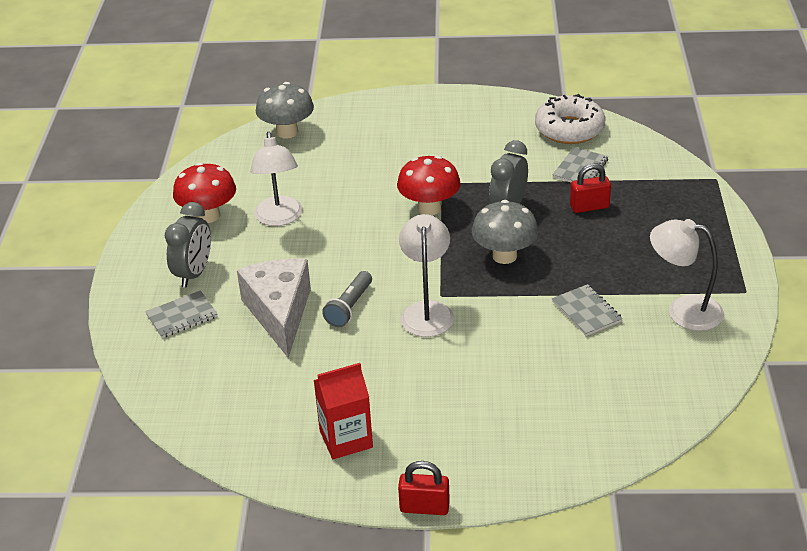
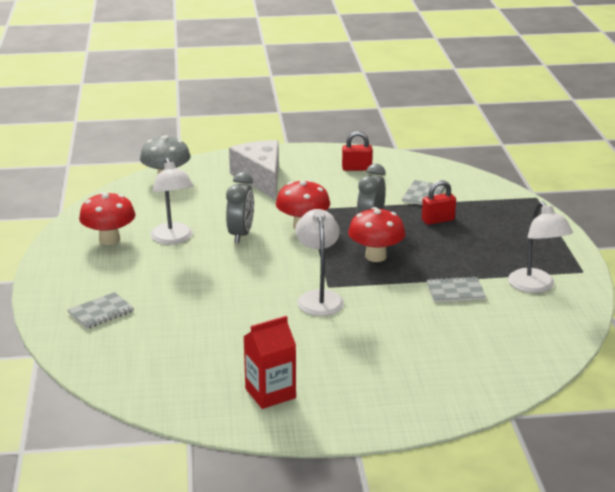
camera: 10 degrees left, 10 degrees down
grey clock [165,202,211,288] -> grey clock moved to [226,172,254,243]
white cheese [237,259,311,358] -> white cheese moved to [229,140,279,200]
grey flashlight [322,271,372,327] -> none
red padlock [398,461,450,515] -> red padlock moved to [342,131,373,171]
grey mushroom [472,200,538,264] -> red mushroom [348,207,405,262]
white donut [535,94,606,144] -> none
grey notebook [552,284,623,336] -> grey notebook turned 60 degrees counterclockwise [426,276,486,302]
white lamp [650,219,724,331] -> white lamp turned 120 degrees counterclockwise [508,201,573,293]

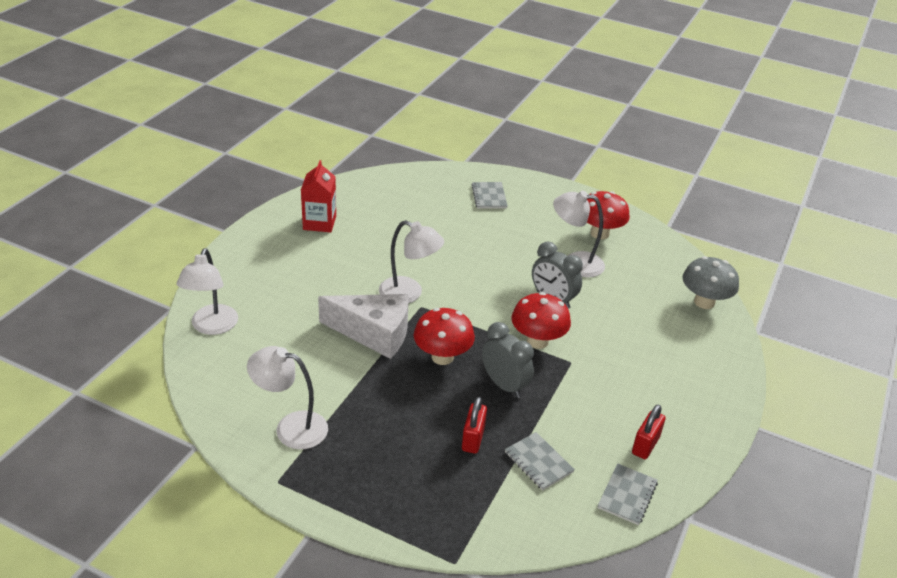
camera: 120 degrees right, 10 degrees up
white cheese [229,140,279,200] -> white cheese moved to [318,294,408,359]
grey notebook [426,276,486,302] -> grey notebook moved to [598,464,658,525]
none -> white lamp [177,248,238,335]

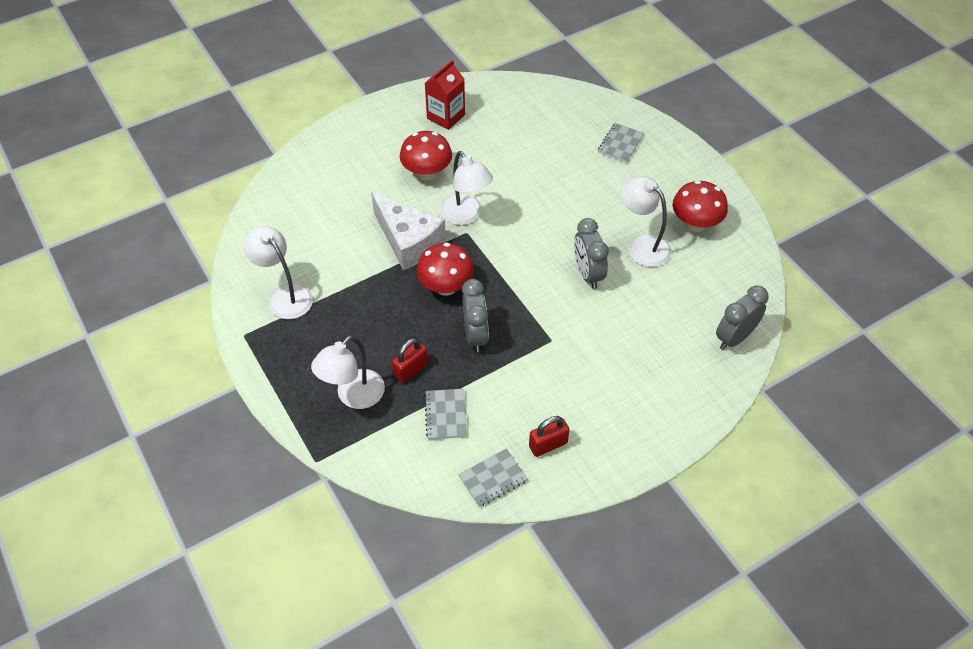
camera: 35 degrees right, 15 degrees up
white lamp [177,248,238,335] -> white lamp moved to [311,336,385,409]
red mushroom [511,292,571,349] -> red mushroom moved to [400,131,452,180]
grey mushroom [683,256,739,309] -> grey clock [716,286,769,350]

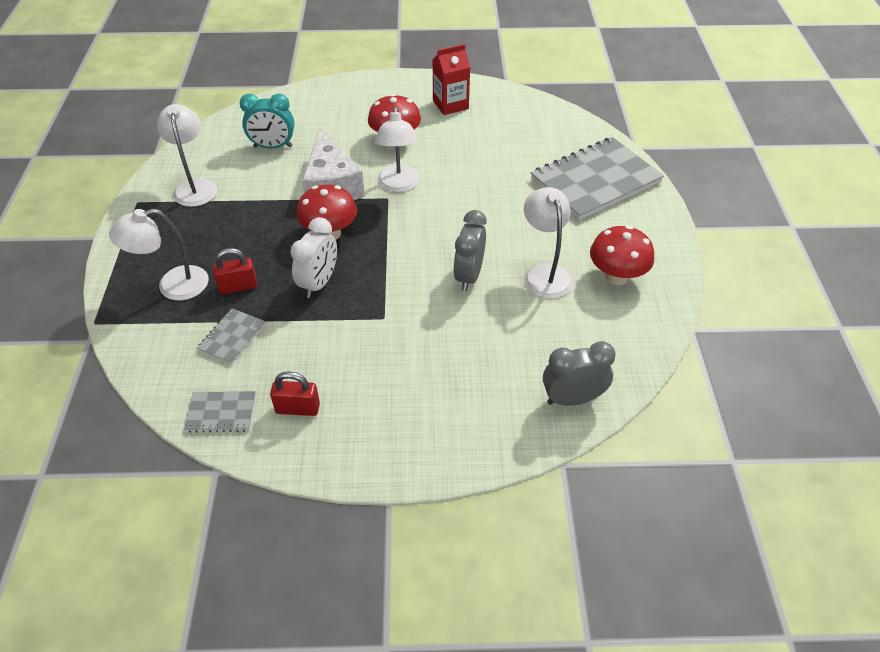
camera: 30 degrees right, 5 degrees down
grey clock [462,279,489,352] -> white clock [290,217,337,298]
grey notebook [598,123,644,163] -> grey notebook [531,137,664,220], size x2.23
none -> turquoise clock [240,93,294,149]

